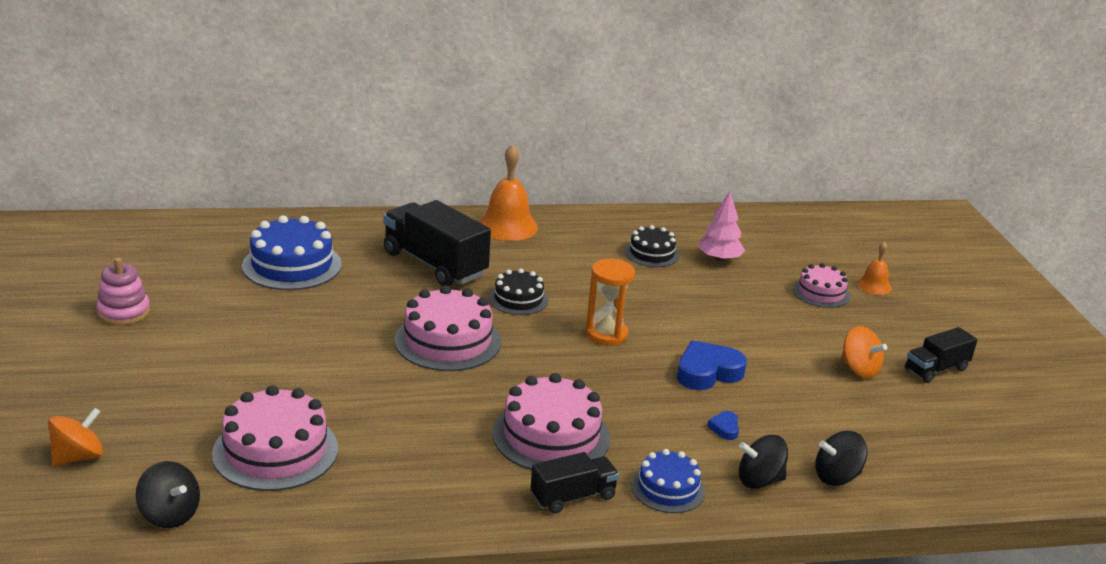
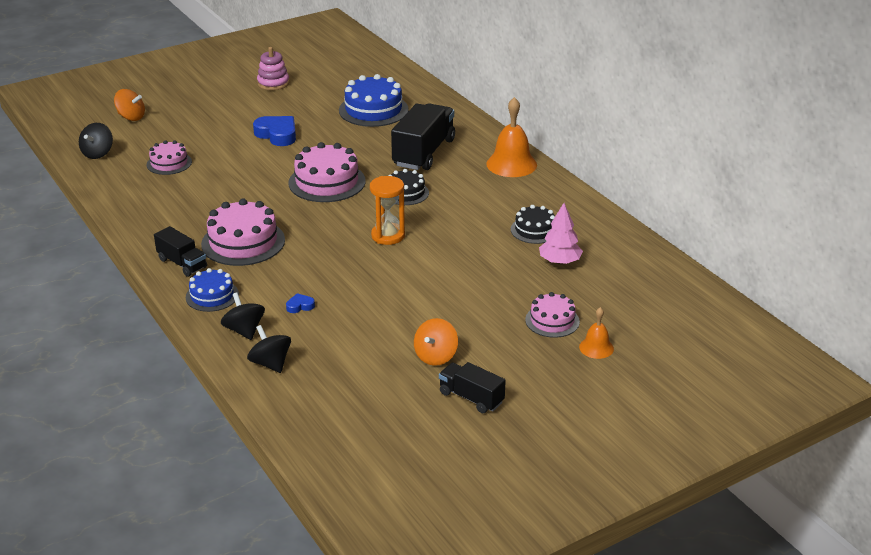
camera: 70 degrees right, 5 degrees up
pink cake [212,385,338,491] -> pink cake [147,140,192,175], size x0.60
blue heart [677,340,747,390] -> blue heart moved to [253,116,296,146]

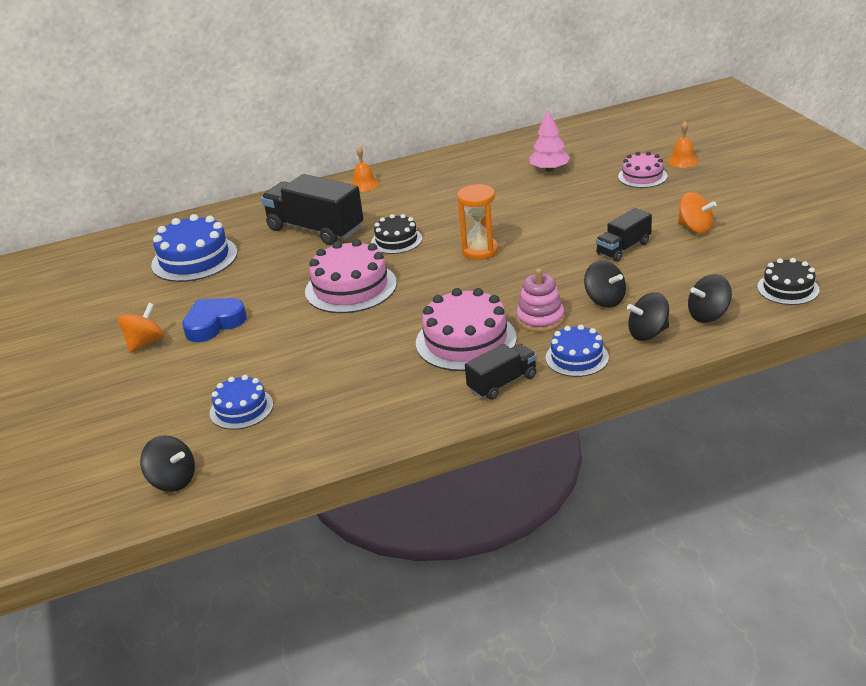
camera: 75 degrees left, 0 degrees up
orange spinning top [114,89,145,121] -> orange spinning top moved to [118,303,164,353]
pink cake [147,140,192,175] -> blue cake [210,375,273,430]
pink stacking toy [257,47,289,90] -> pink stacking toy moved to [517,269,565,332]
blue heart [286,293,315,313] -> black spinning top [584,260,626,308]
black truck [439,362,506,413] -> black truck moved to [596,208,652,262]
orange bell [486,97,537,177] -> orange bell [352,146,379,192], size x0.55
black cake [511,205,555,244] -> black cake moved to [757,258,820,305]

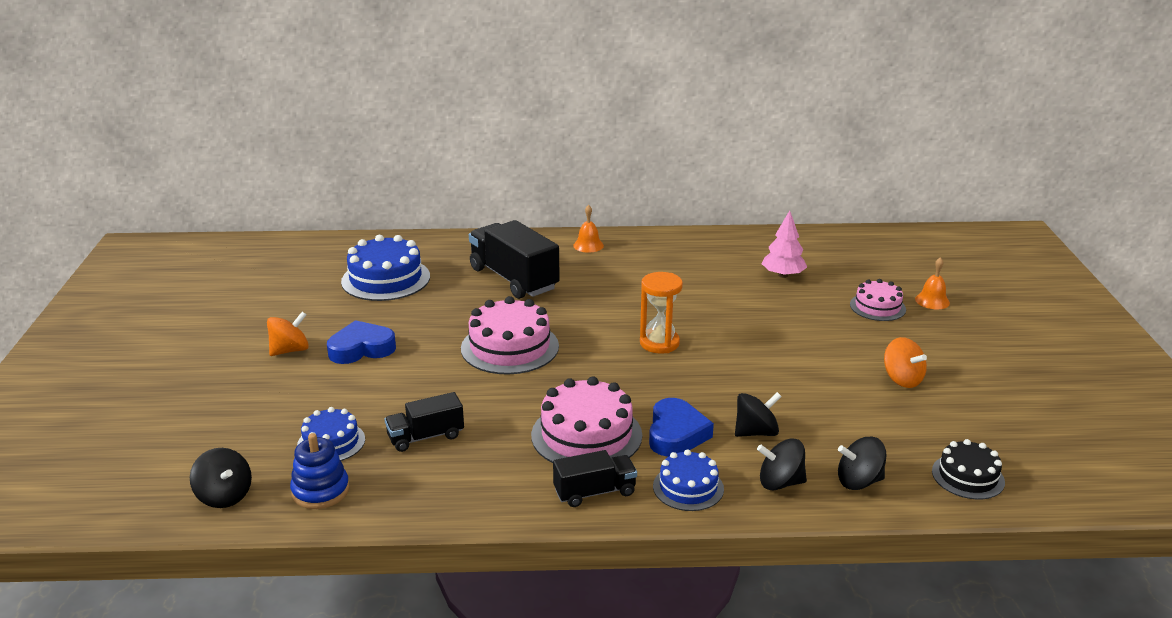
camera: 15 degrees right, 5 degrees down
black cake [371,214,422,254] -> none
pink stacking toy [517,269,565,332] -> blue heart [649,398,714,457]
black spinning top [584,260,626,308] -> black spinning top turned 90 degrees counterclockwise [735,392,782,437]
black truck [596,208,652,262] -> black truck moved to [385,392,464,452]
none -> blue stacking toy [290,433,349,509]

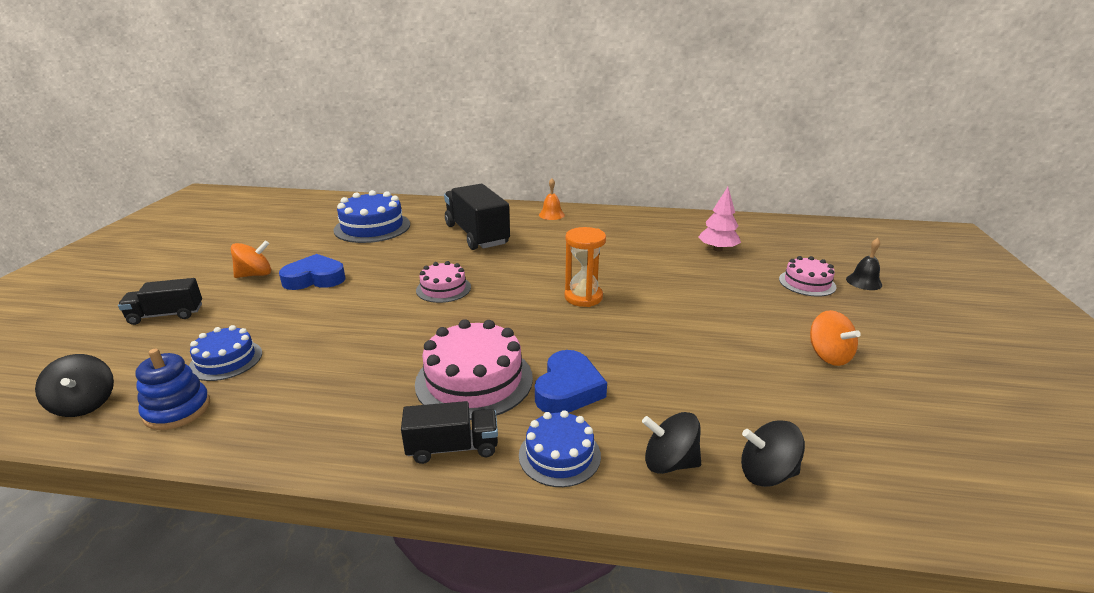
camera: 10 degrees right, 0 degrees up
black truck [385,392,464,452] -> black truck moved to [118,278,202,325]
pink cake [461,296,559,375] -> pink cake [416,261,471,303], size x0.60
black spinning top [735,392,782,437] -> none
orange bell [915,257,950,309] -> black bell [846,238,882,290]
black cake [932,439,1005,500] -> none

